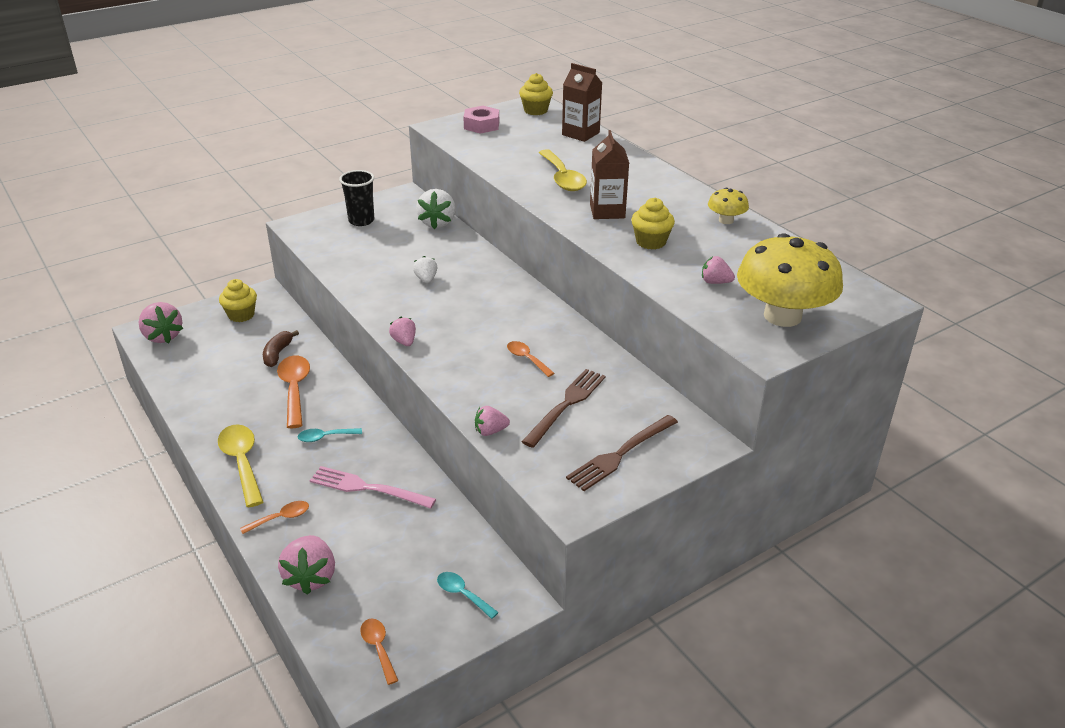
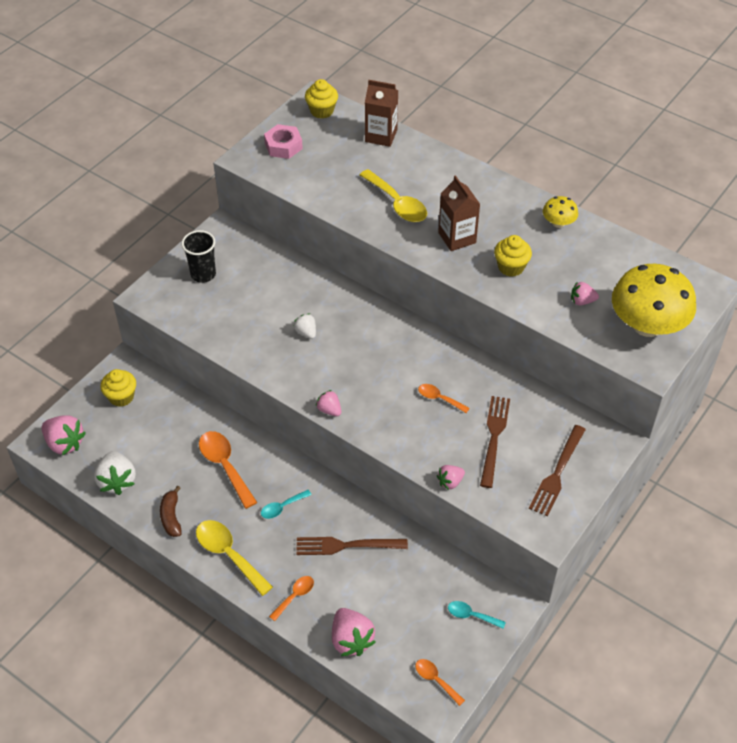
camera: 20 degrees left, 15 degrees up
brown banana [263,330,299,367] -> brown banana moved to [160,486,182,537]
pink fork [309,466,436,509] -> brown fork [296,537,408,555]
white strawberry [416,189,456,230] -> white strawberry moved to [94,451,136,495]

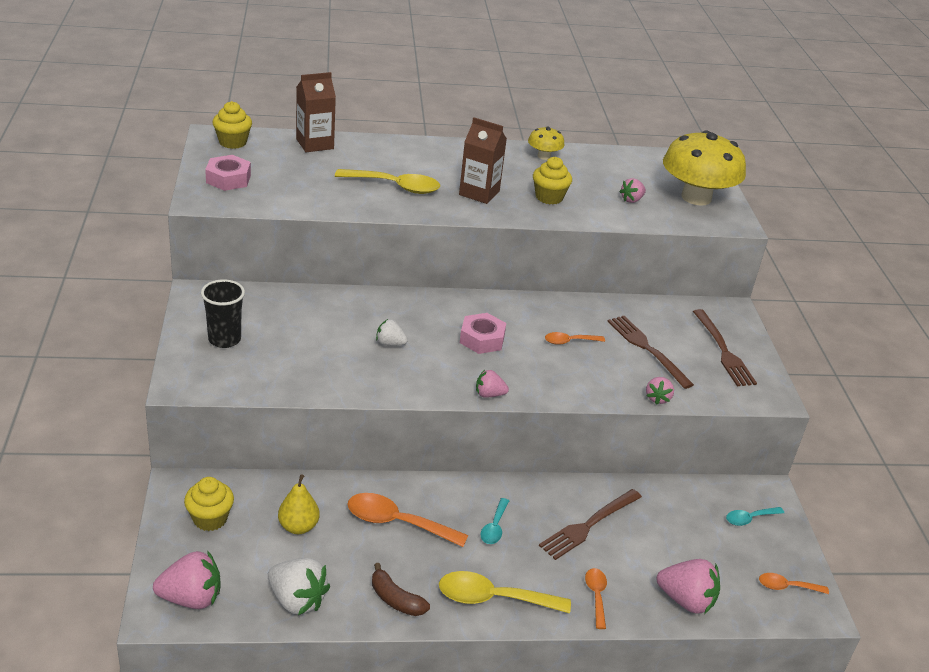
camera: 45 degrees left, 15 degrees down
none -> yellow pear [278,474,319,534]
none -> pink nut [460,313,506,354]

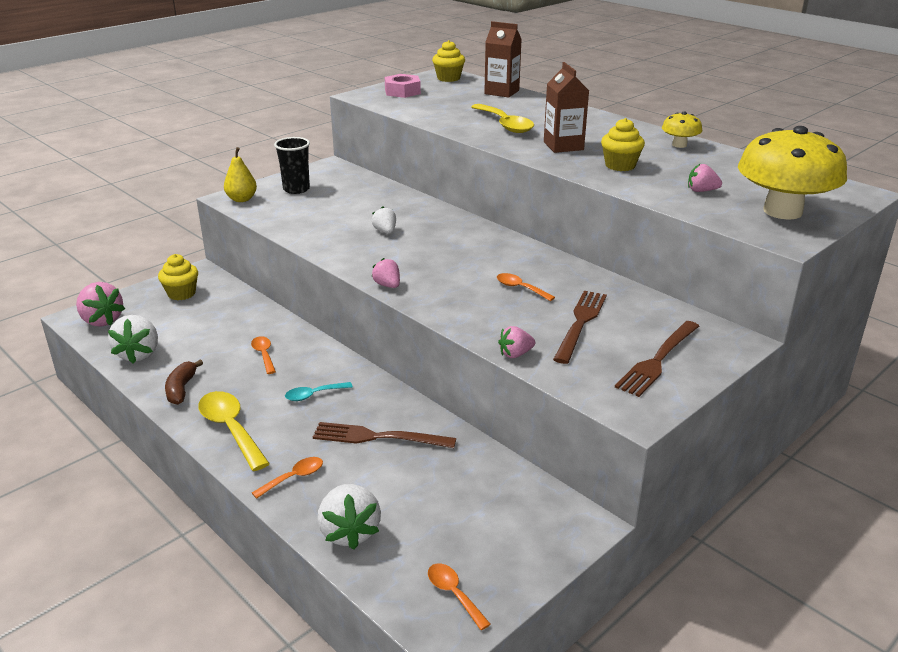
camera: 55 degrees right, 5 degrees down
yellow pear [278,474,319,534] -> yellow pear moved to [224,147,257,202]
orange spoon [347,493,468,547] -> orange spoon [251,336,276,374], size x0.55
pink nut [460,313,506,354] -> none
pink strawberry [657,559,720,614] -> white strawberry [318,484,381,550]
turquoise spoon [726,507,784,526] -> none

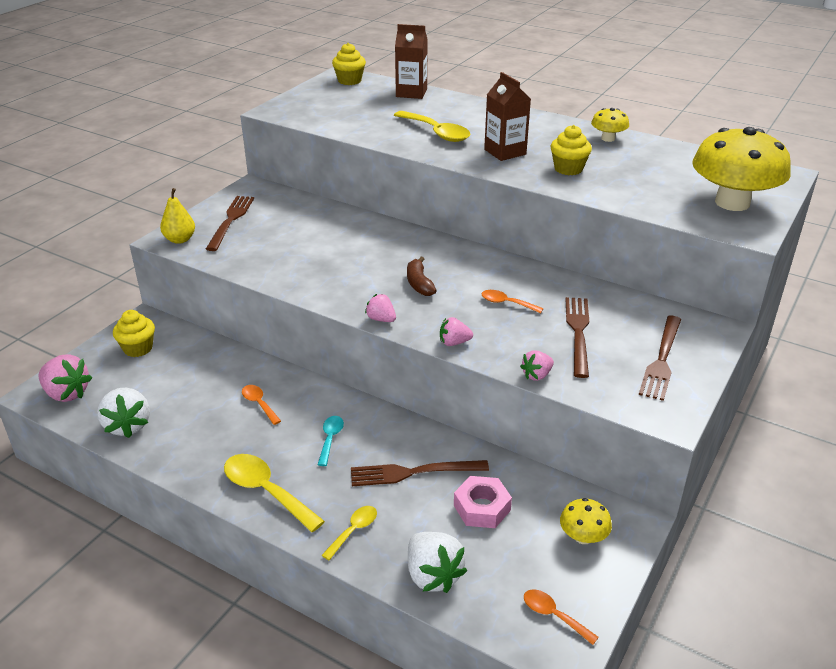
camera: 15 degrees left, 5 degrees up
brown banana [165,360,203,405] -> brown banana moved to [407,257,437,296]
orange spoon [252,457,323,499] -> yellow spoon [322,506,377,560]
black cup [274,137,310,194] -> brown fork [206,196,254,251]
turquoise spoon [285,382,353,401] -> turquoise spoon turned 135 degrees clockwise [318,416,344,466]
white strawberry [372,207,396,234] -> none
pink nut [385,74,421,98] -> pink nut moved to [454,476,512,528]
pink strawberry [688,164,722,192] -> pink strawberry moved to [440,317,473,346]
none -> yellow mushroom [560,498,612,544]

